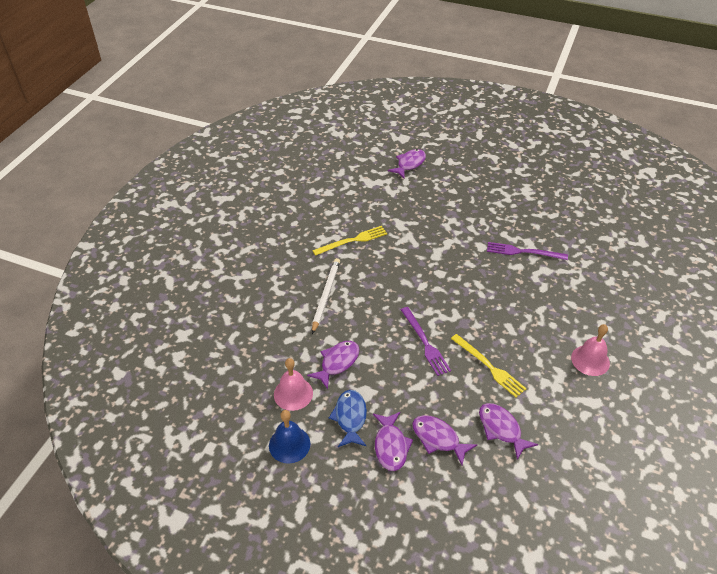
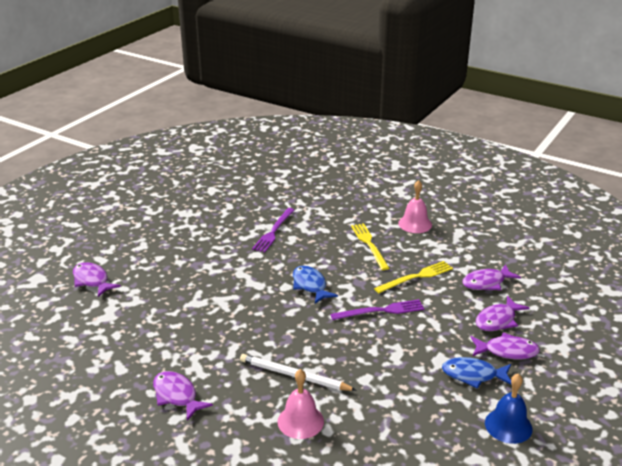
camera: 80 degrees left, 15 degrees down
pink bell [274,358,313,411] -> pink bell moved to [278,369,324,439]
purple fish [307,341,359,389] -> purple fish moved to [153,371,213,421]
yellow fork [312,226,387,256] -> yellow fork moved to [351,223,389,270]
none -> blue fish [293,266,338,304]

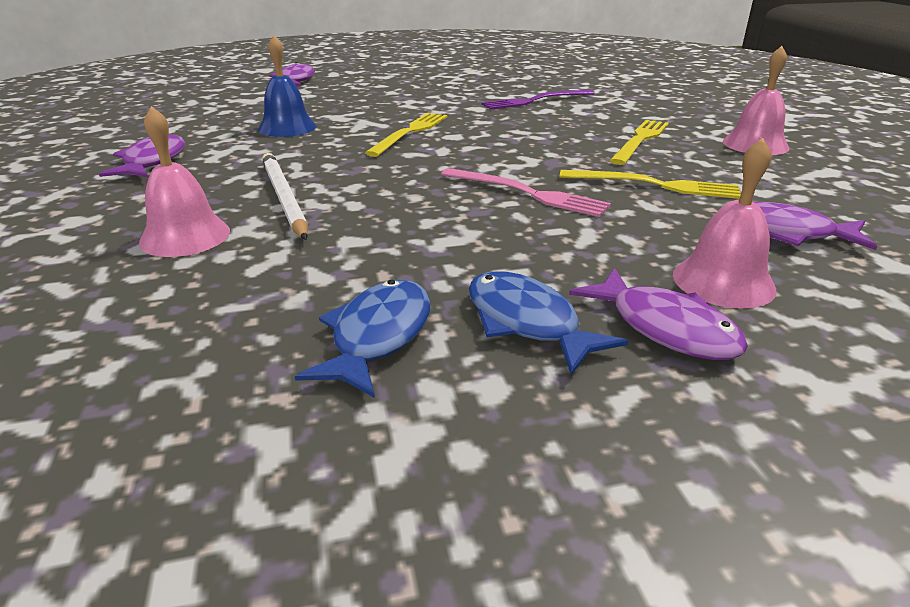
camera: 45 degrees right, 0 degrees up
blue fish [293,266,338,304] -> blue fish moved to [295,280,431,398]
purple fork [330,299,424,320] -> pink fork [441,168,611,217]
purple fish [476,296,529,331] -> pink bell [673,138,777,309]
blue bell [485,373,532,444] -> blue bell moved to [258,35,317,137]
none -> yellow fork [365,113,448,157]

